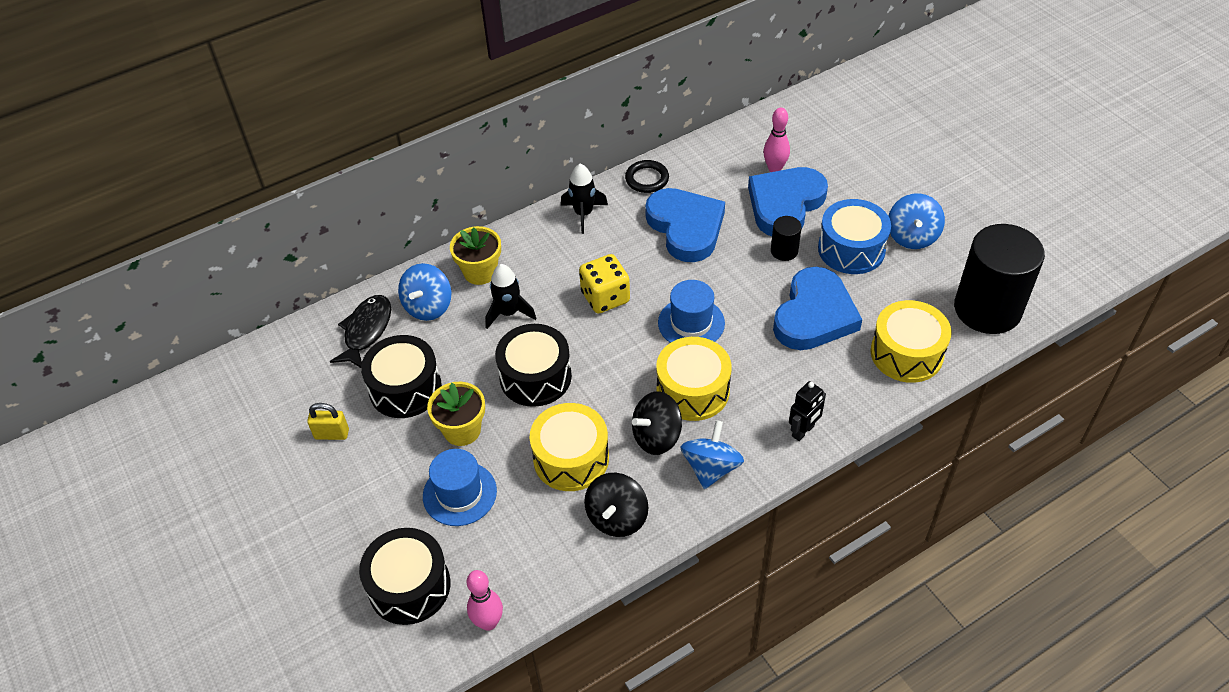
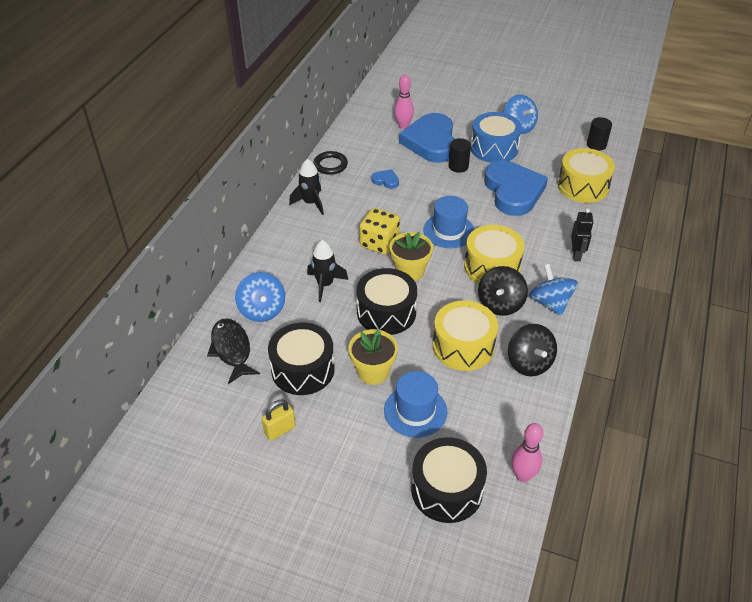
camera: 40 degrees left, 5 degrees down
yellow flower pot [450,226,501,285] -> yellow flower pot moved to [389,232,433,281]
blue heart [645,188,725,262] -> blue heart [371,169,399,189], size x0.41
black cylinder [954,224,1045,334] -> black cylinder [587,117,612,151], size x0.43

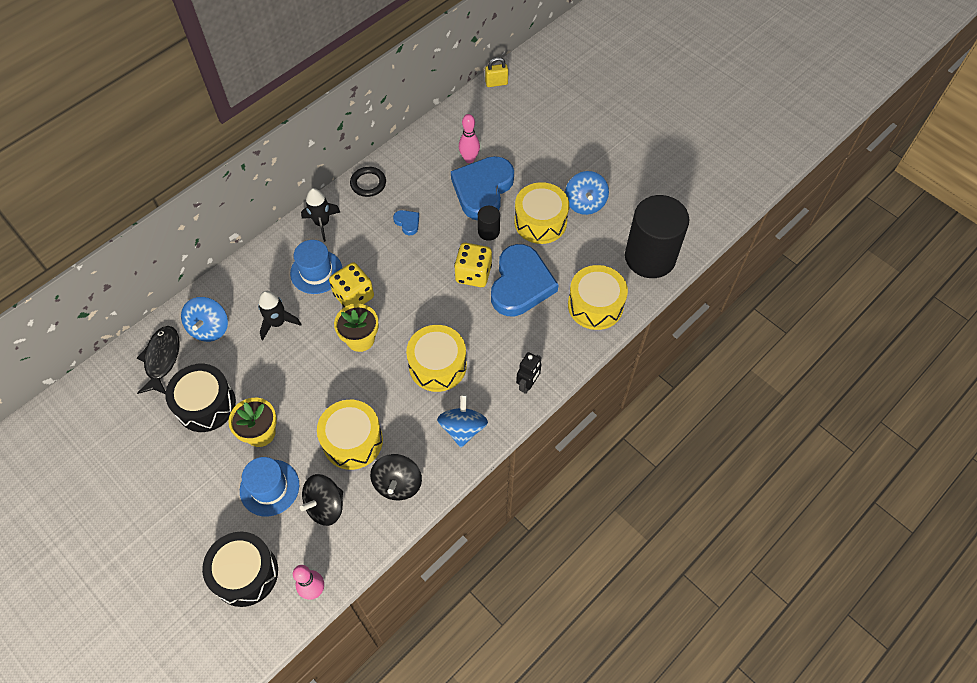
camera: 25 degrees right, 15 degrees up
yellow padlock [262,400,296,441] -> yellow padlock moved to [485,57,508,87]
black drum [356,268,417,335] -> none
blue hat [423,196,475,248] -> blue hat moved to [290,240,342,294]
blue drum [471,112,522,163] -> yellow drum [514,182,569,244]
black spinning top [478,266,528,316] -> black spinning top moved to [300,474,343,526]
black cylinder [587,117,612,151] -> black cylinder [625,195,689,278], size x2.31
none -> yellow dice [454,243,492,287]

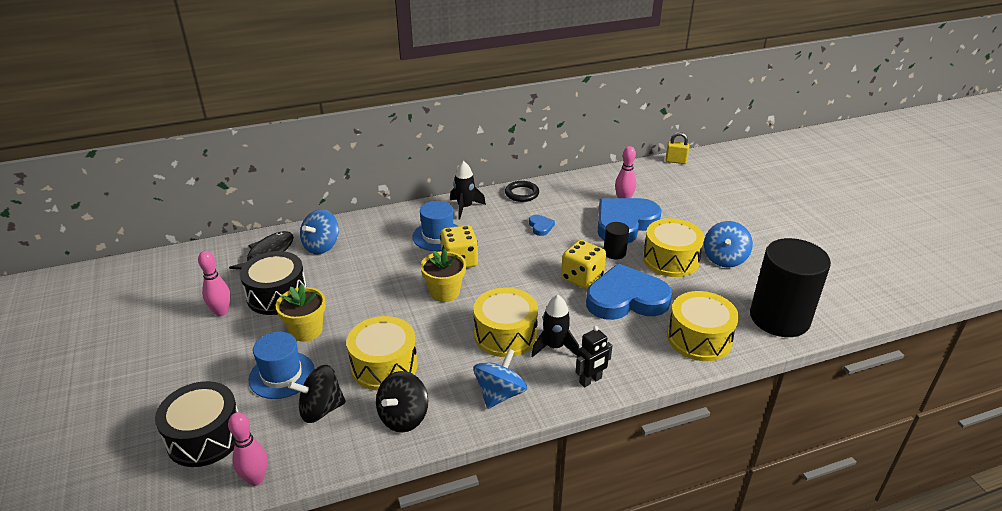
camera: 25 degrees right, 25 degrees down
black rocket [258,291,301,340] -> black rocket moved to [531,295,579,357]
blue heart [491,244,559,316] -> blue heart turned 135 degrees counterclockwise [586,263,672,320]
none -> pink bowling pin [198,251,230,316]

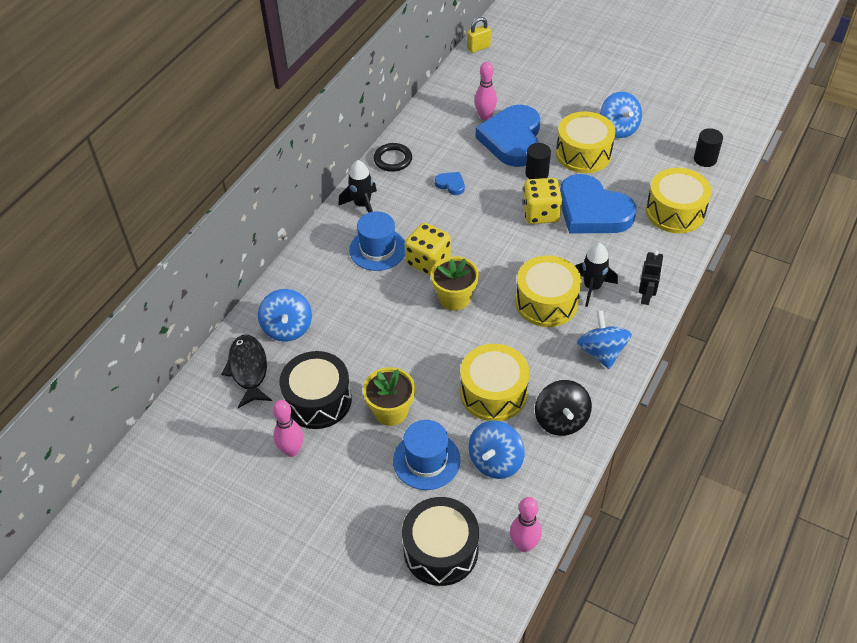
camera: 40 degrees left, 15 degrees up
black spinning top [288,365,346,423] -> blue spinning top [469,420,525,479]
blue heart [586,263,672,320] -> blue heart turned 90 degrees counterclockwise [560,174,636,234]
black cylinder [750,238,831,337] -> black cylinder [694,128,723,167], size x0.43

